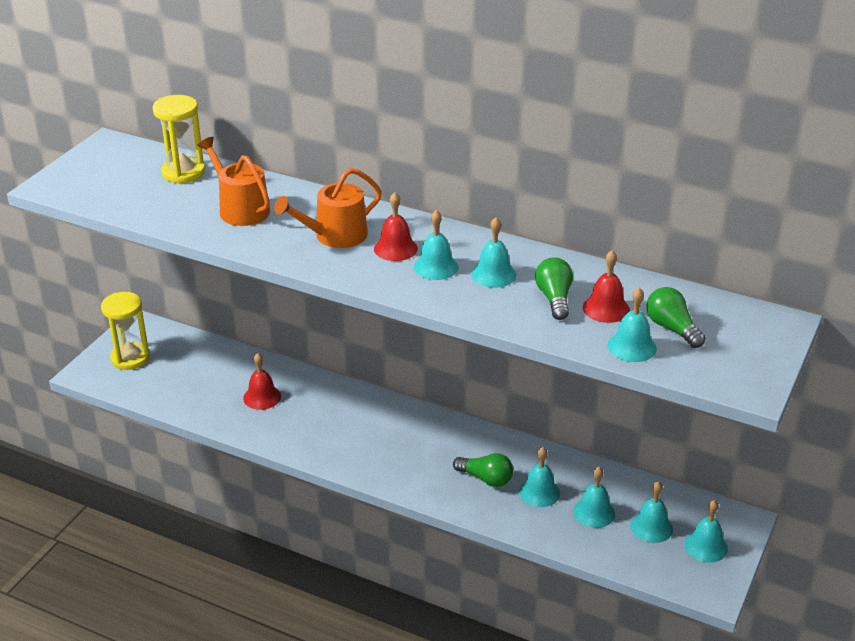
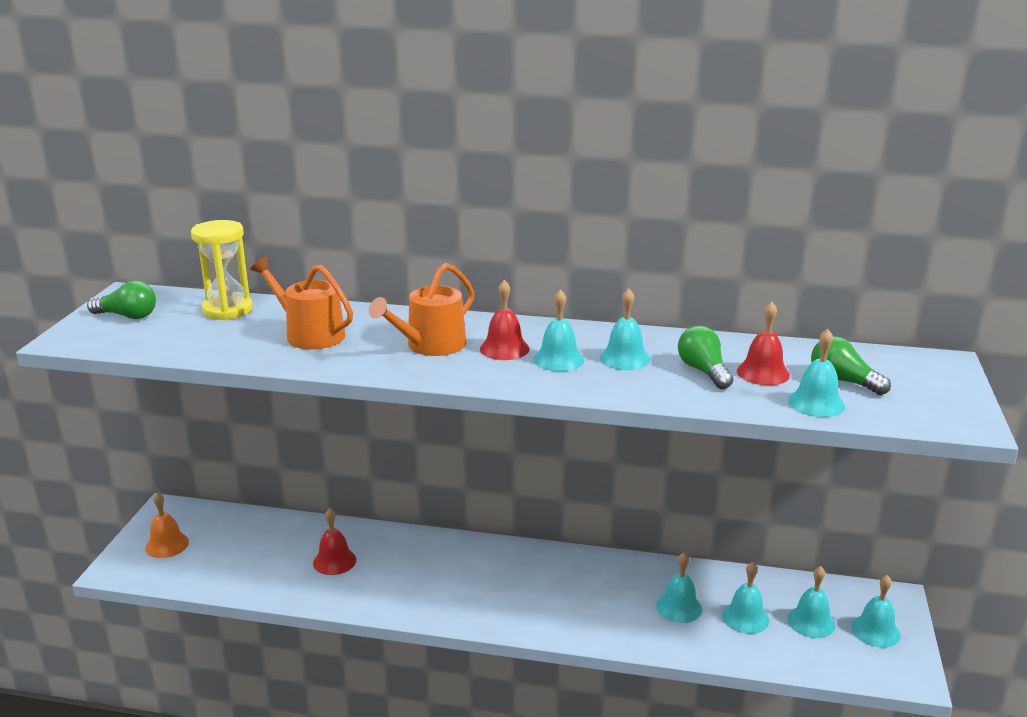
camera: 15 degrees left, 10 degrees down
yellow hourglass [101,292,150,370] -> orange bell [145,492,189,558]
green light bulb [453,453,513,487] -> green light bulb moved to [87,281,156,319]

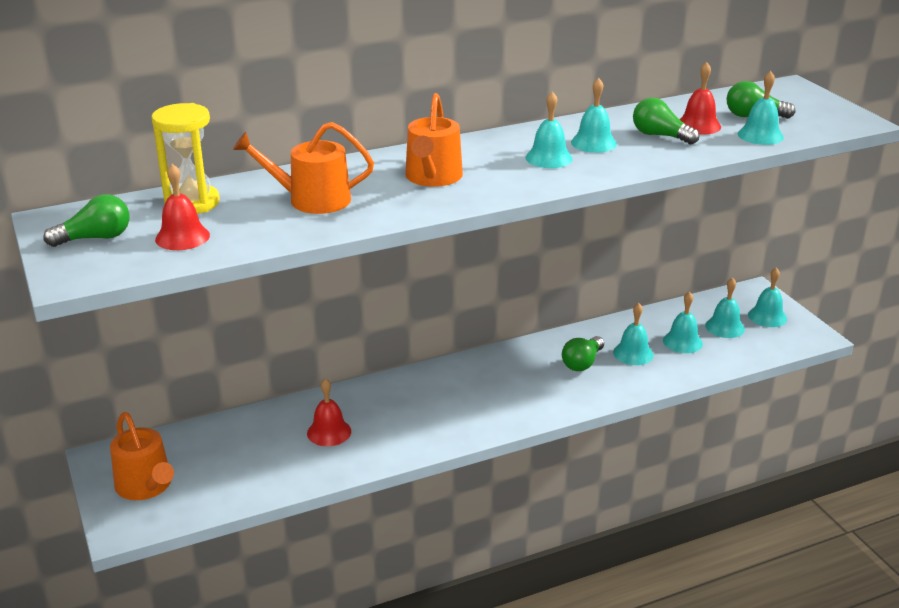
camera: 35 degrees left, 5 degrees up
orange bell [145,492,189,558] -> orange watering can [110,412,174,500]
red bell [480,280,529,360] -> red bell moved to [155,164,210,250]
none -> green light bulb [562,336,604,371]

